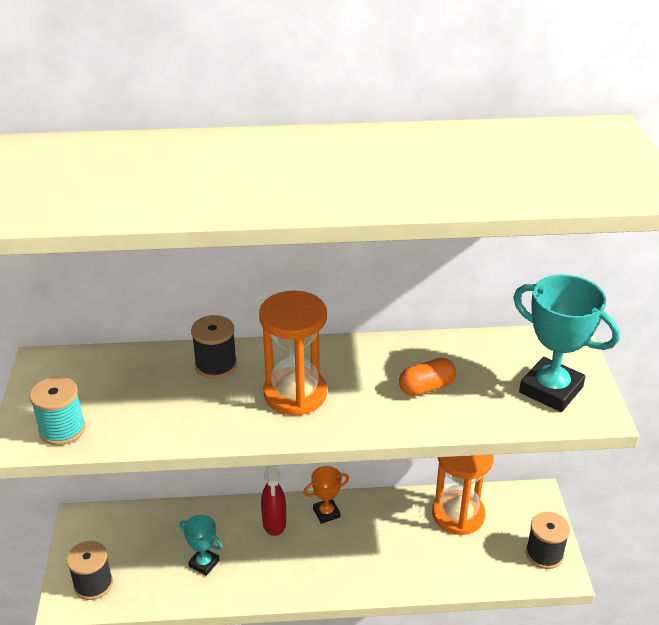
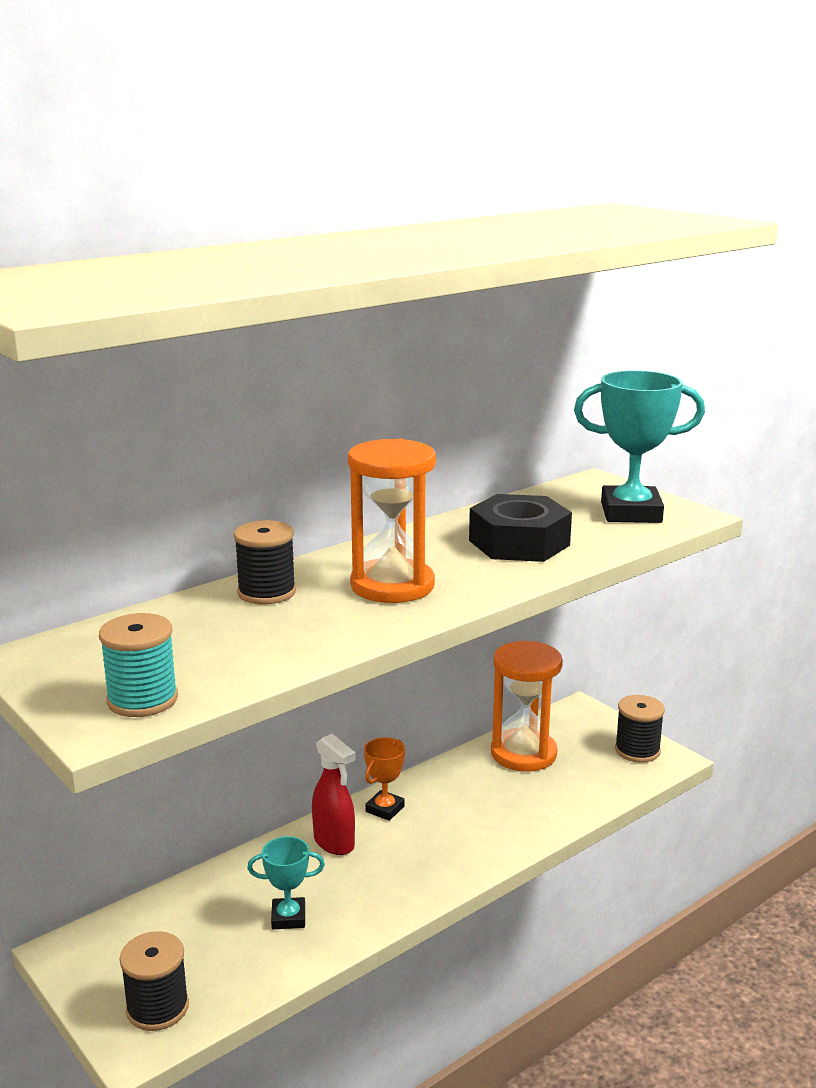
camera: 35 degrees left, 15 degrees down
orange capsule [399,358,456,396] -> black nut [469,494,572,562]

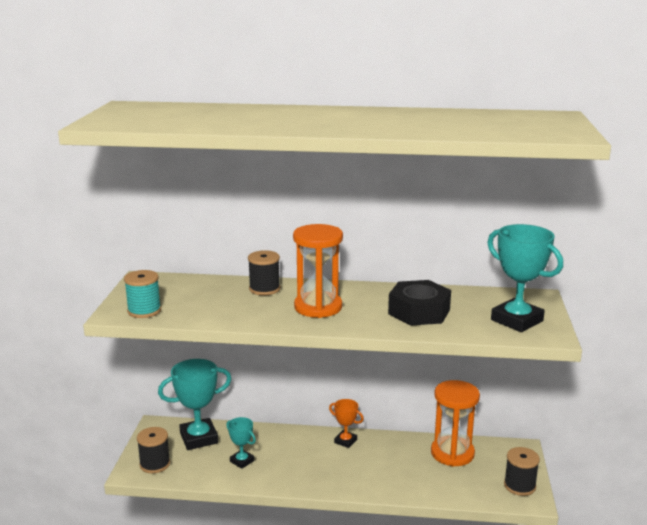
camera: 45 degrees right, 0 degrees up
red spray bottle [312,734,356,855] -> none
orange trophy [364,737,405,821] -> orange trophy turned 45 degrees clockwise [329,399,364,448]
none -> turquoise trophy [158,359,231,450]

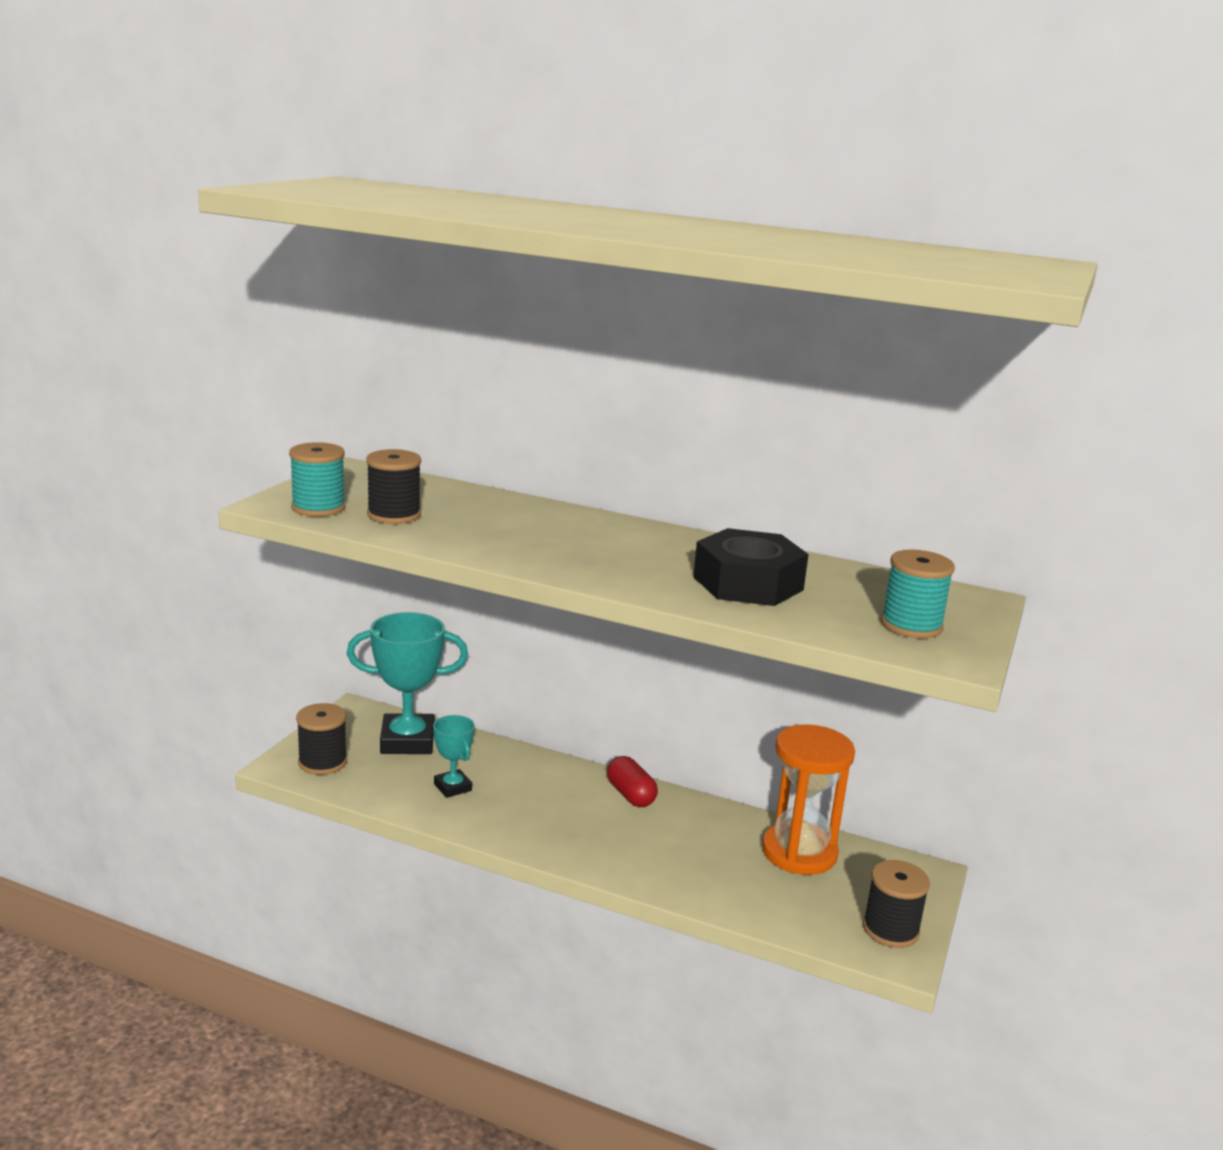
camera: 15 degrees right, 0 degrees up
black spool [248,250,280,295] -> black spool moved to [366,449,421,524]
orange hourglass [293,224,343,318] -> none
orange trophy [329,399,364,448] -> red capsule [607,756,658,807]
turquoise trophy [487,224,563,332] -> turquoise spool [881,549,955,638]

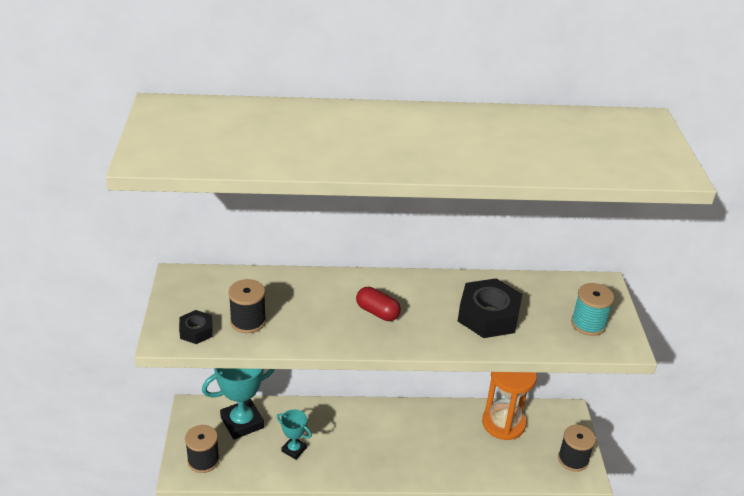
camera: 25 degrees left, 15 degrees up
turquoise spool [289,442,346,517] -> black nut [179,310,213,344]
red capsule [607,756,658,807] -> red capsule moved to [356,287,401,321]

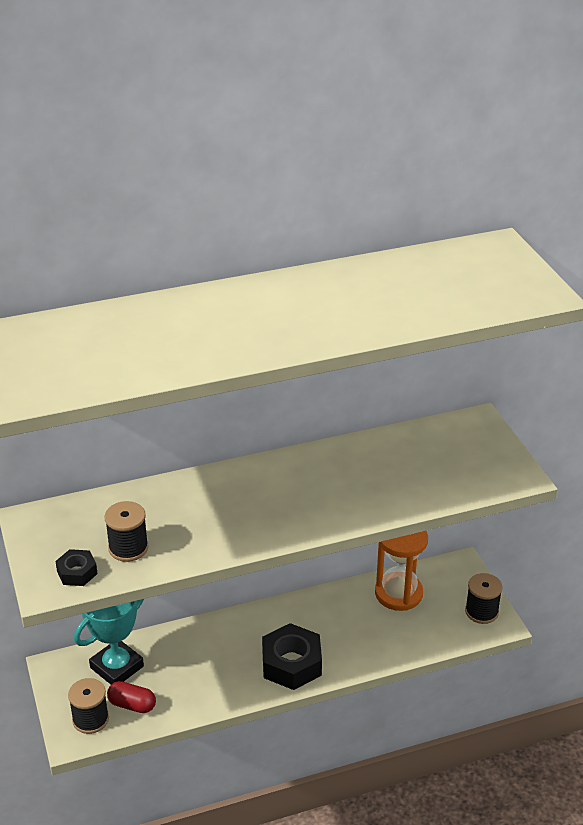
camera: 15 degrees left, 0 degrees up
turquoise trophy [277,409,312,460] -> none
red capsule [356,287,401,321] -> red capsule moved to [107,681,156,713]
black nut [458,278,522,338] -> black nut moved to [262,623,322,690]
turquoise spool [571,283,614,336] -> none

